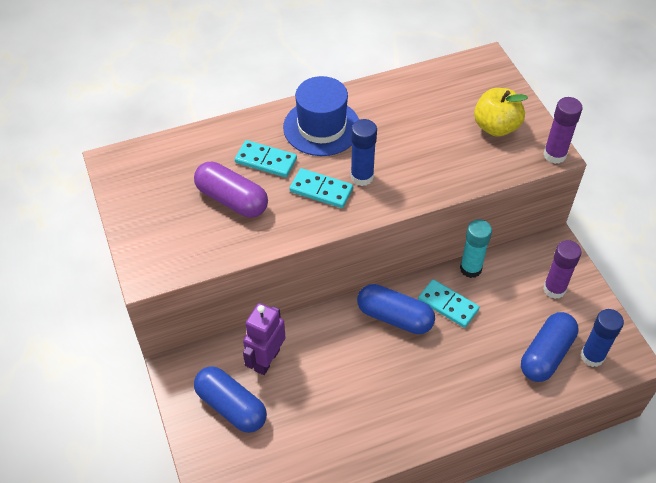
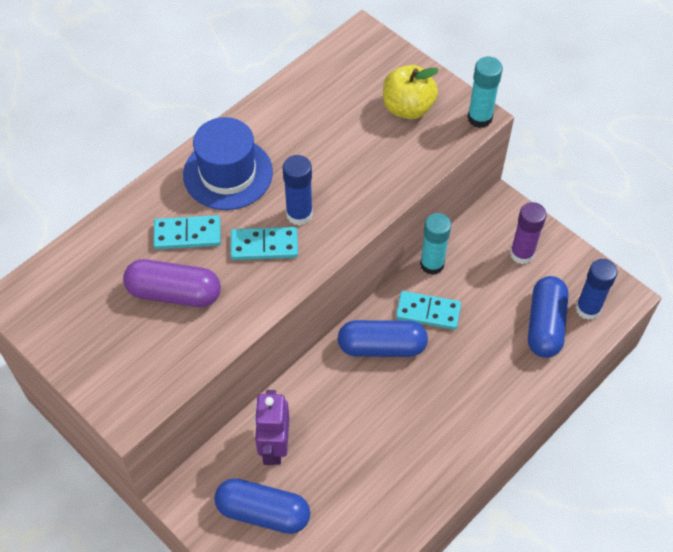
camera: 25 degrees left, 5 degrees up
purple glue stick [543,97,583,164] -> turquoise glue stick [467,57,503,128]

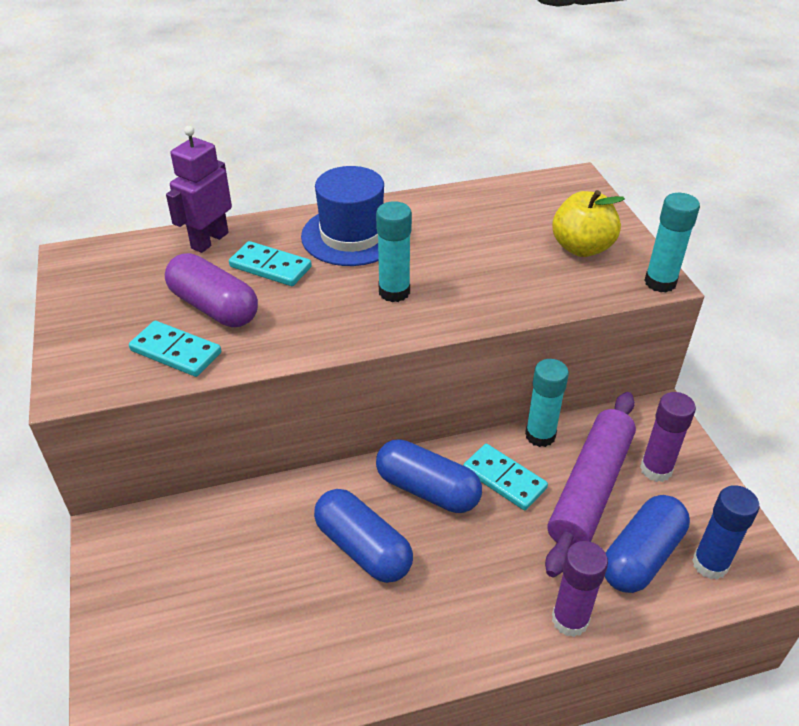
camera: 30 degrees right, 15 degrees down
blue capsule [214,478,310,534] -> blue capsule moved to [314,489,413,583]
turquoise domino [231,227,298,260] -> turquoise domino moved to [129,321,221,377]
purple robot [254,390,289,465] -> purple robot moved to [166,126,232,253]
blue glue stick [282,155,313,226] -> turquoise glue stick [376,201,412,302]
none -> purple rolling pin [545,392,636,577]
none -> purple glue stick [552,541,608,637]

